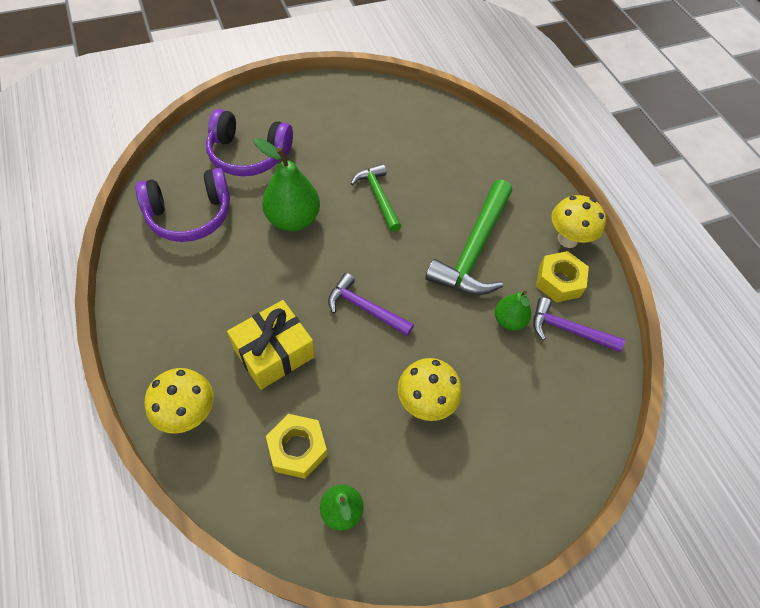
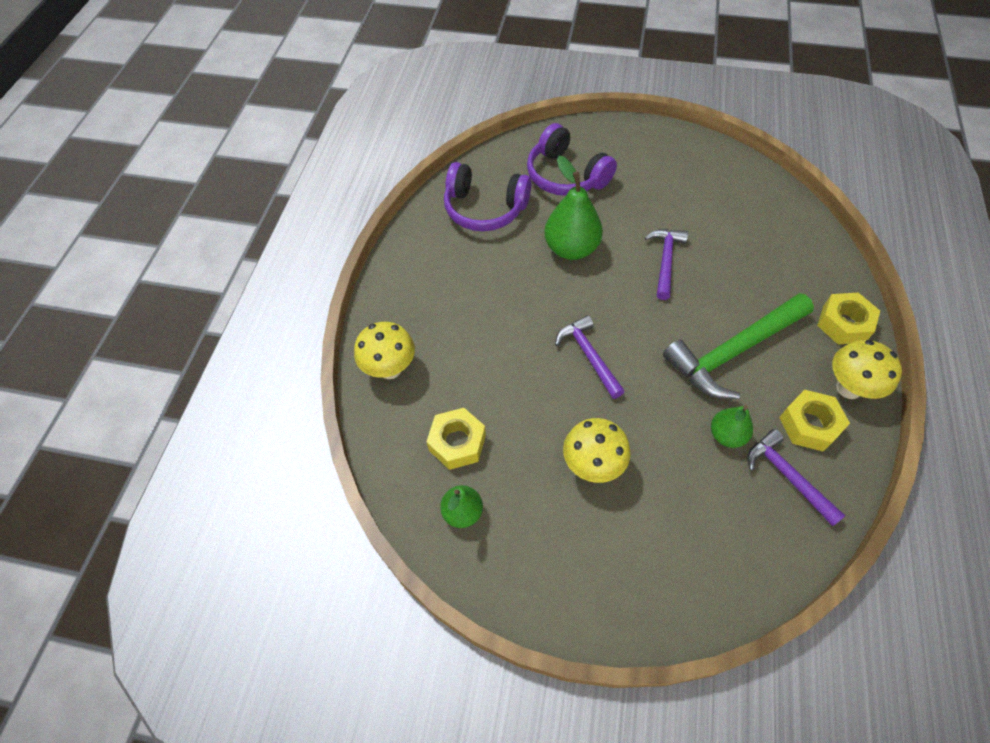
camera: 40 degrees right, 0 degrees up
yellow gift [227,300,315,390] -> none
green hammer [351,164,401,232] -> purple hammer [644,229,688,300]
none -> yellow nut [817,292,880,344]

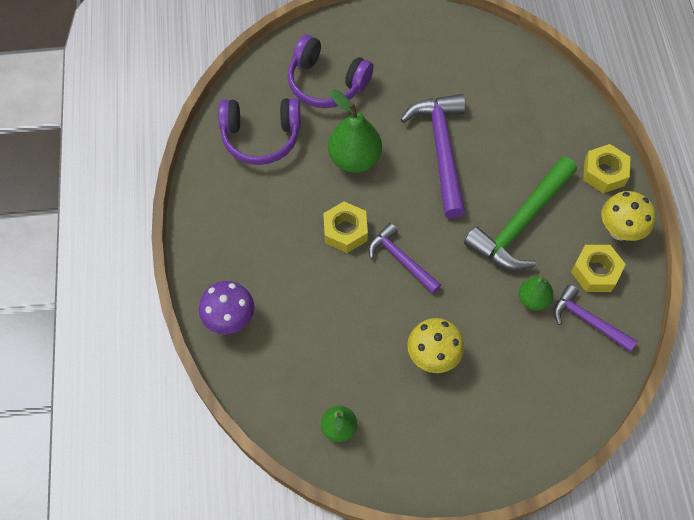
camera: 20 degrees left, 5 degrees up
yellow mushroom [354,322,415,379] -> purple mushroom [199,281,255,334]
yellow nut [426,408,486,470] -> yellow nut moved to [323,201,368,253]
purple hammer [644,229,688,300] -> purple hammer [400,94,466,218], size x1.71

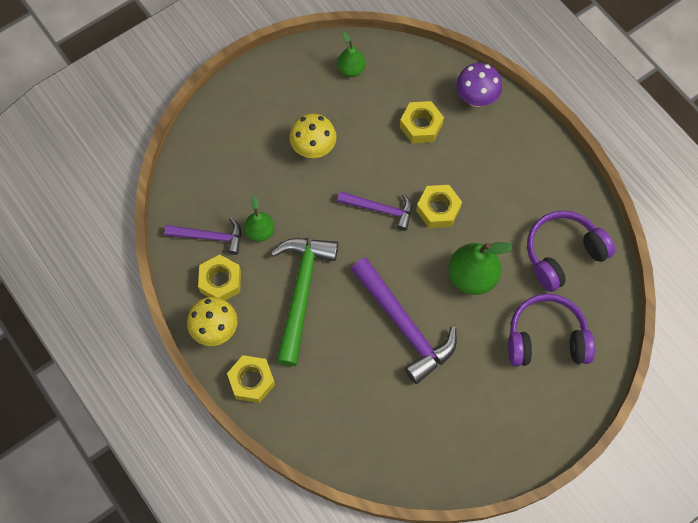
camera: 150 degrees right, 5 degrees up
none -> yellow nut [400,101,444,143]

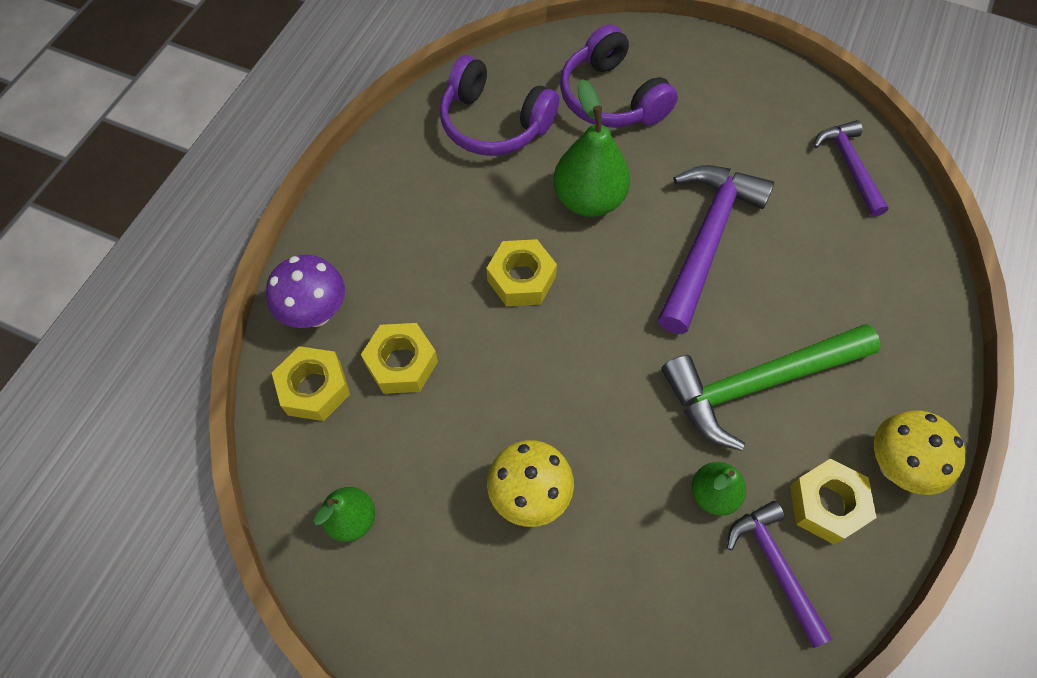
camera: 120 degrees left, 5 degrees down
yellow nut [227,355,275,403] -> yellow nut moved to [272,346,350,421]
purple hammer [337,191,412,231] -> purple hammer moved to [813,120,889,217]

